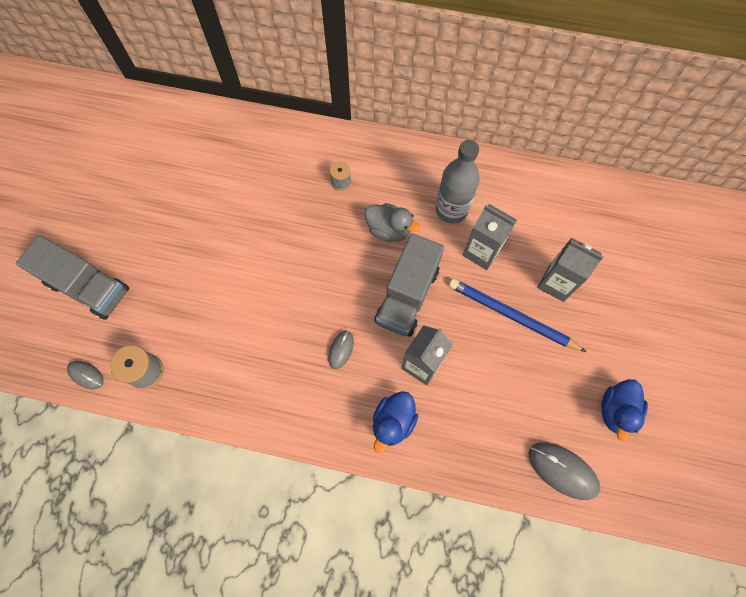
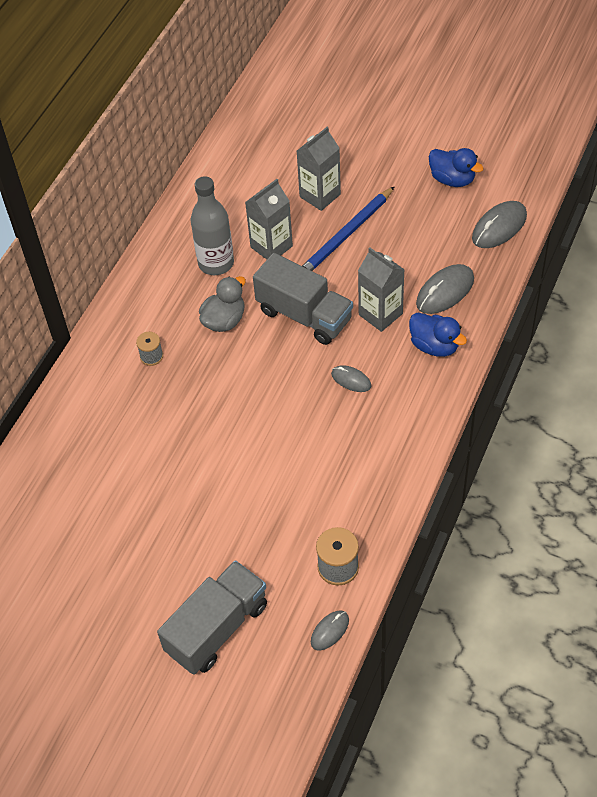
camera: 75 degrees left, 15 degrees down
none -> grey mouse [416,264,474,314]

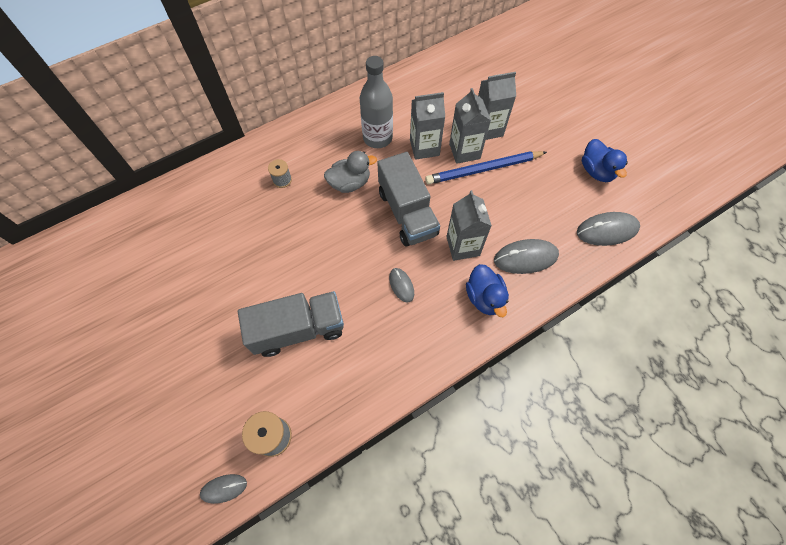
camera: 30 degrees right, 10 degrees up
grey truck [157,560,267,675] -> grey truck moved to [238,291,344,357]
none -> grey carton [449,88,491,164]

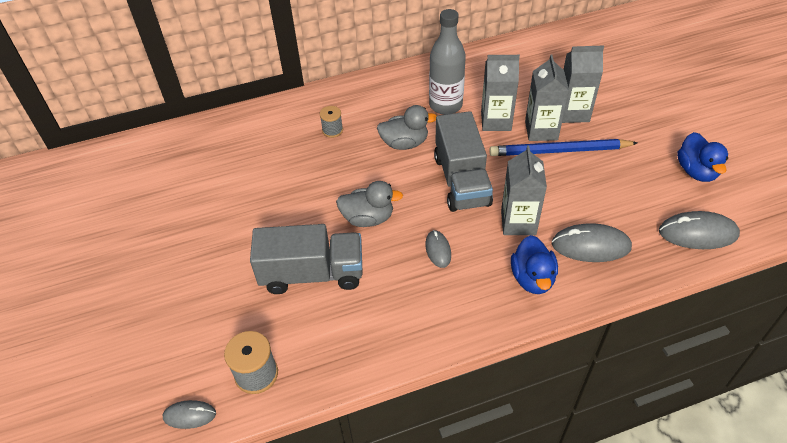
camera: 15 degrees right, 15 degrees down
none -> grey duck [336,181,403,227]

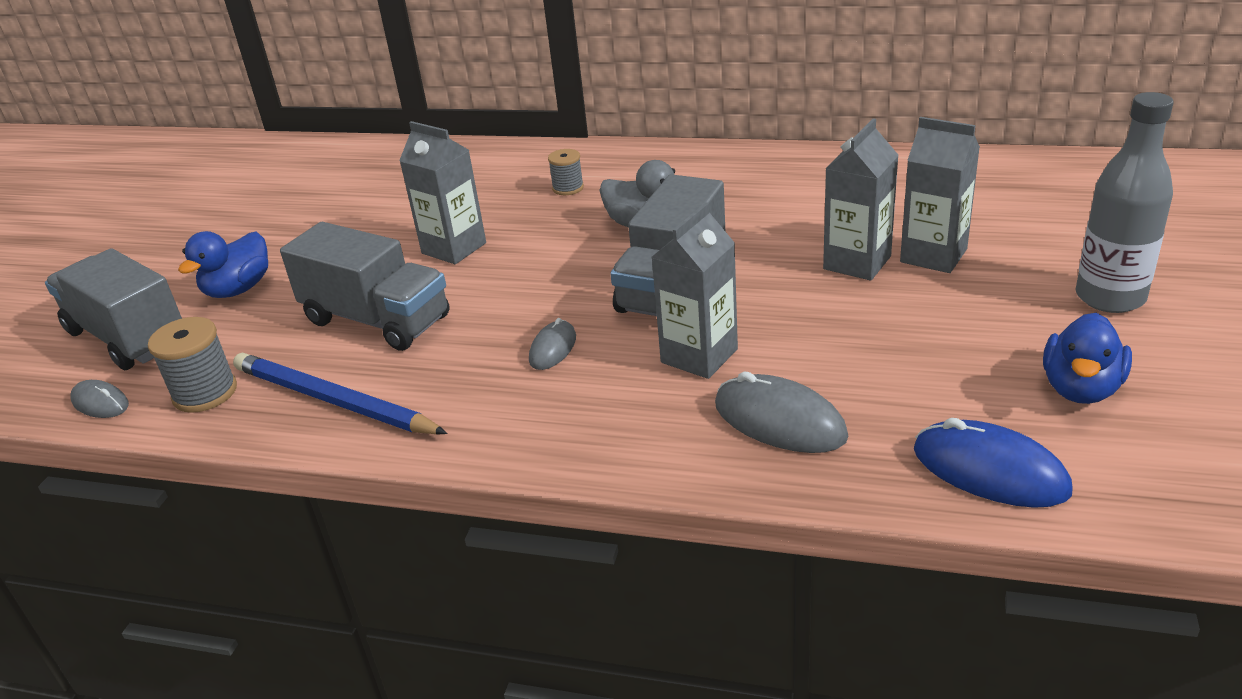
camera: 35 degrees right, 15 degrees down
grey duck [336,181,403,227] -> none
grey bottle [429,9,466,115] -> grey bottle moved to [1075,92,1174,313]
grey carton [481,55,520,131] -> grey carton moved to [399,121,486,264]
blue pencil [489,139,638,156] -> blue pencil moved to [233,353,448,435]
blue duck [511,235,558,294] -> blue duck moved to [178,231,268,298]
grey mouse [659,211,740,249] -> blue mouse [914,418,1073,508]
none -> grey truck [45,248,182,370]

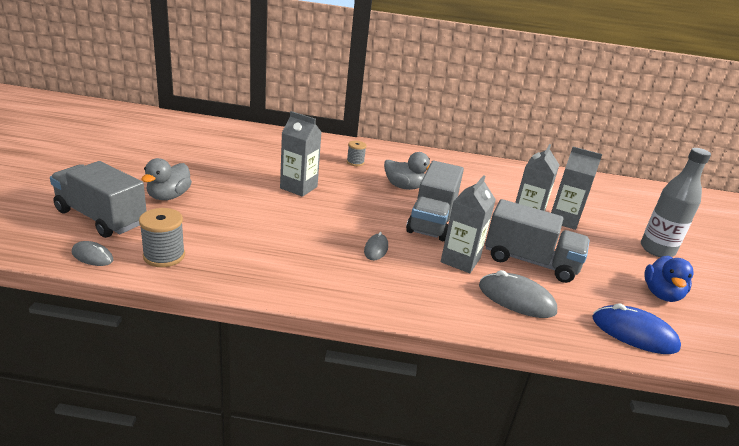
camera: 15 degrees left, 5 degrees down
blue duck [178,231,268,298] -> grey duck [141,158,192,200]
blue pencil [233,353,448,435] -> none
grey truck [280,222,450,351] -> grey truck moved to [485,199,590,283]

